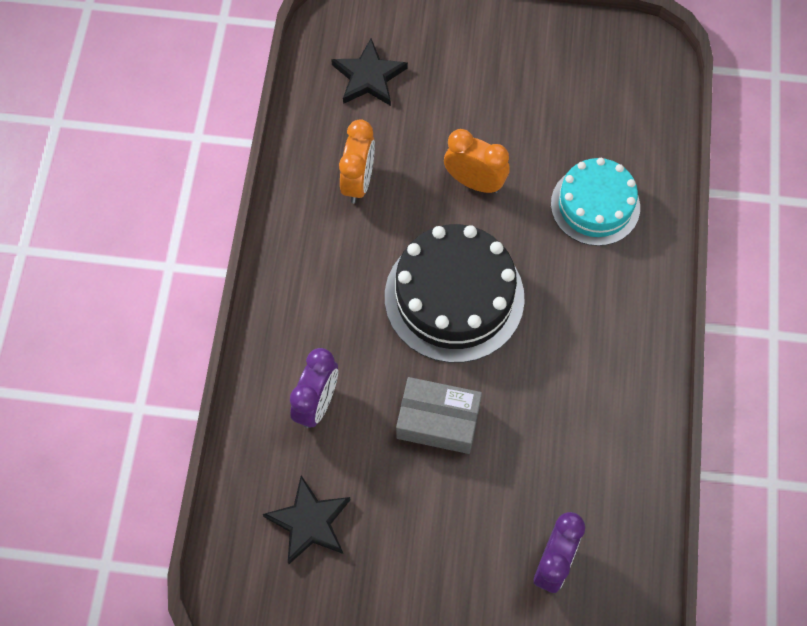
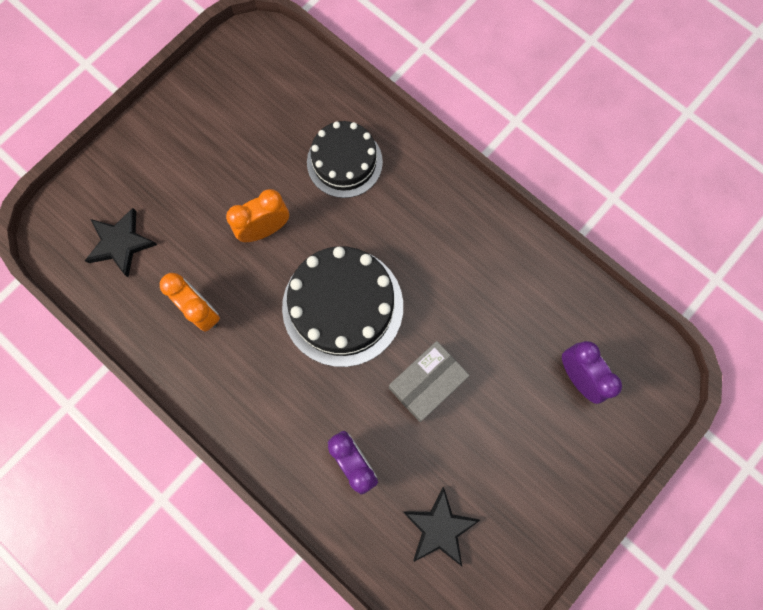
camera: 55 degrees left, 10 degrees up
turquoise cake [551,158,640,246] -> black cake [307,121,383,198]

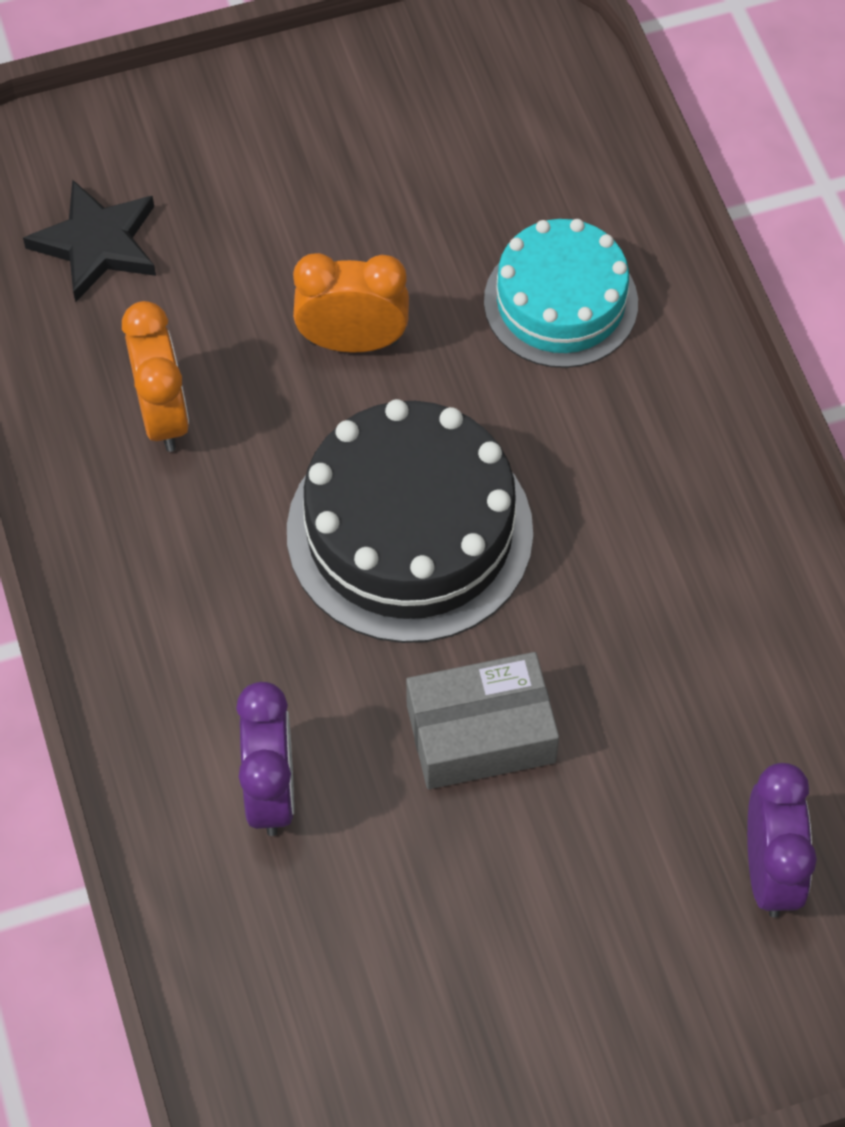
camera: 30 degrees right, 15 degrees down
black cake [307,121,383,198] -> turquoise cake [484,219,638,368]
black star [403,487,480,566] -> none

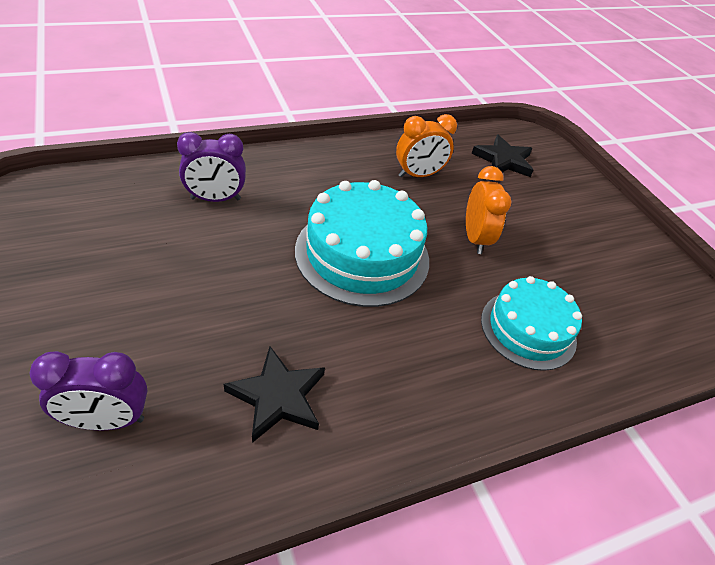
camera: 80 degrees right, 15 degrees down
black cake [287,399,533,643] -> turquoise cake [295,180,429,307]
grey box [406,652,559,789] -> none
none -> black star [224,346,325,443]

